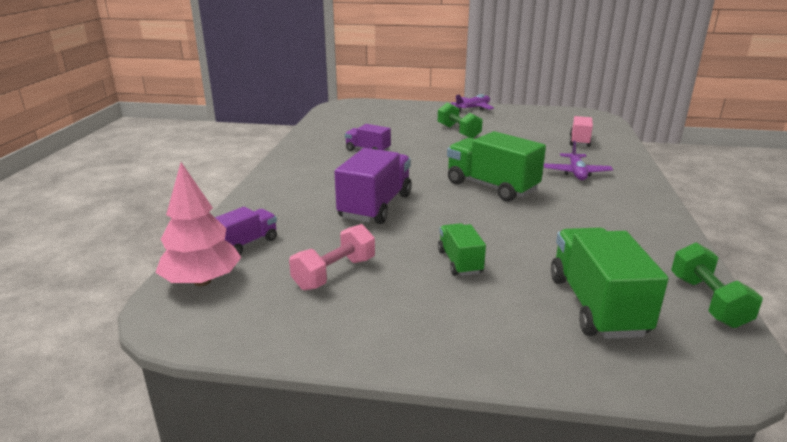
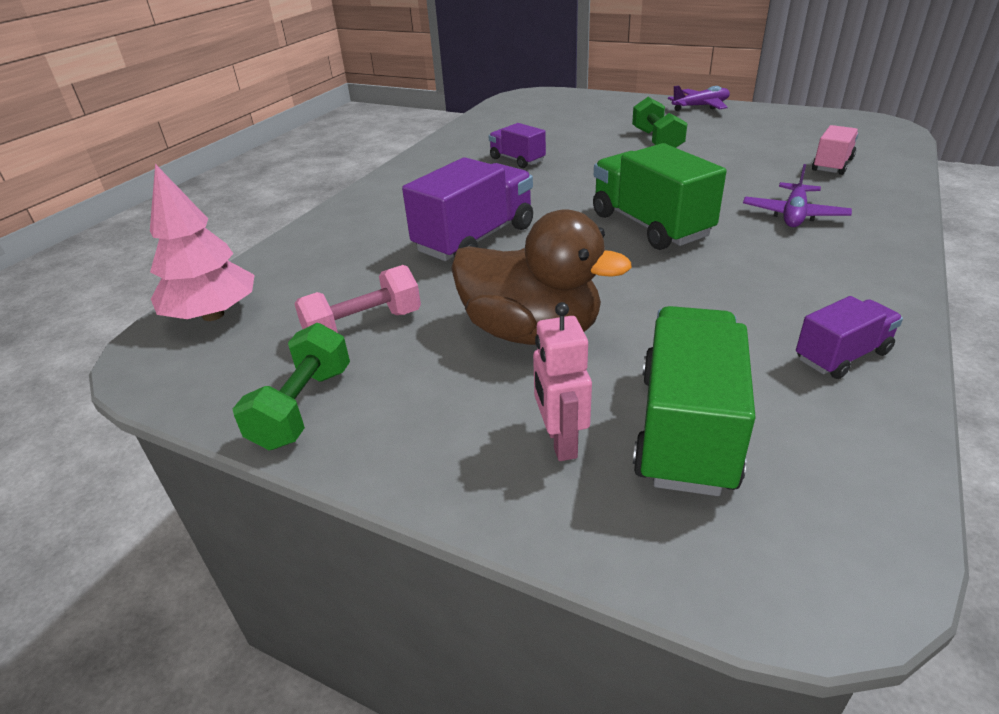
camera: 20 degrees right, 10 degrees up
purple truck [215,207,277,255] -> purple truck moved to [796,296,903,379]
green truck [438,223,486,276] -> brown duck [451,209,632,345]
green dumbbell [671,242,763,328] -> green dumbbell moved to [233,323,350,450]
none -> pink robot [533,302,592,461]

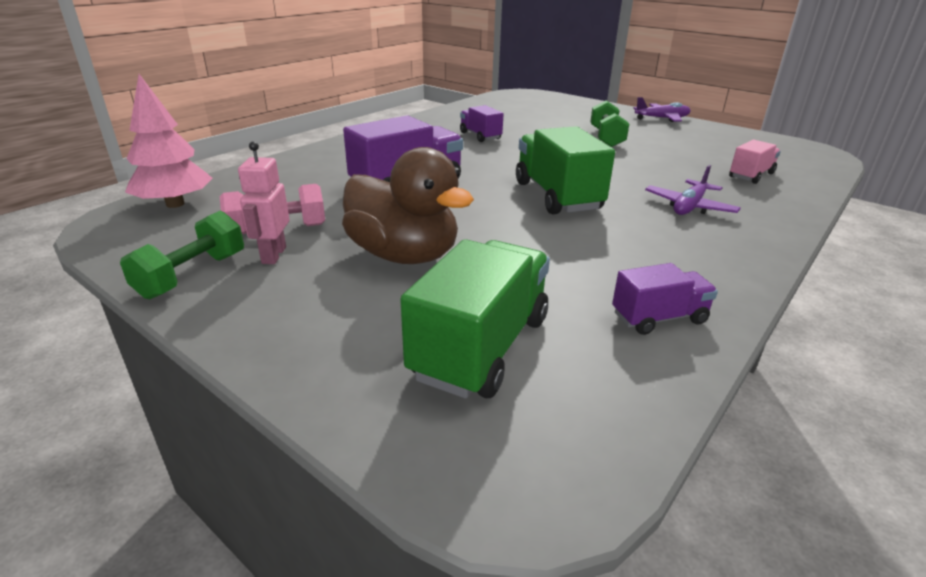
camera: 10 degrees right, 5 degrees down
pink robot [533,302,592,461] -> pink robot moved to [238,141,289,264]

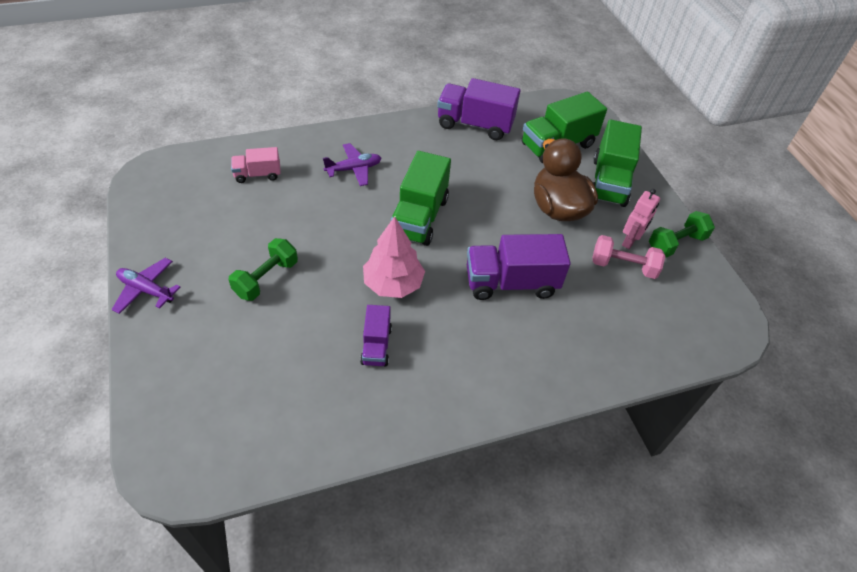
camera: 150 degrees left, 20 degrees up
pink tree [125,74,213,208] -> pink tree moved to [363,216,425,298]
purple truck [612,263,718,335] -> purple truck [437,78,521,140], size x1.79
none -> green truck [593,120,642,207]

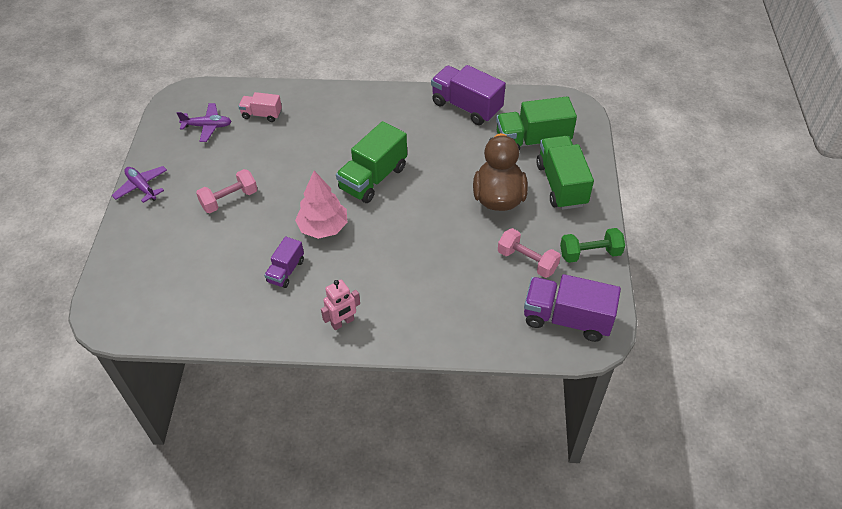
camera: 25 degrees right, 0 degrees up
green dumbbell [228,238,298,301] -> pink dumbbell [196,169,258,213]
purple plane [323,143,381,186] -> purple plane moved to [177,103,232,142]
purple truck [467,234,571,300] -> purple truck moved to [524,274,621,342]
green truck [593,120,642,207] -> green truck turned 135 degrees clockwise [536,136,594,210]
pink robot [622,189,660,249] -> pink robot moved to [321,280,360,330]

